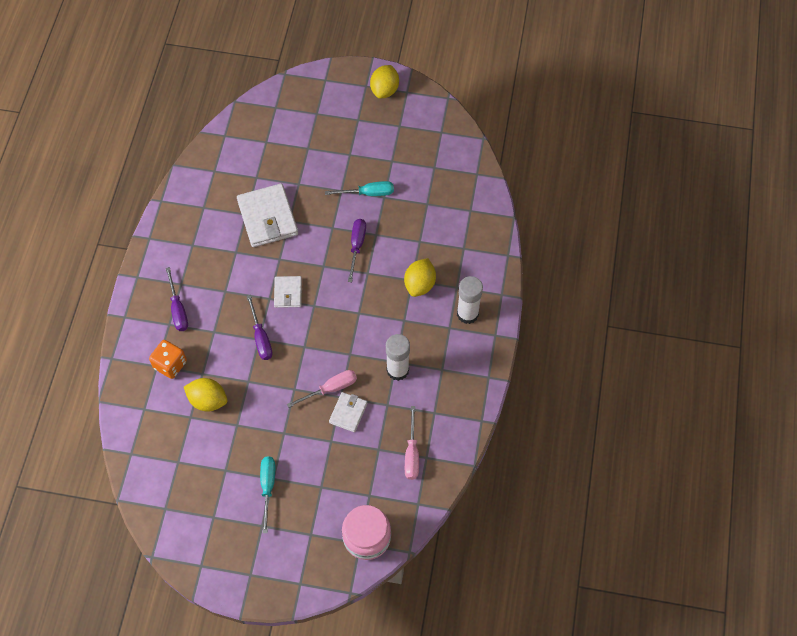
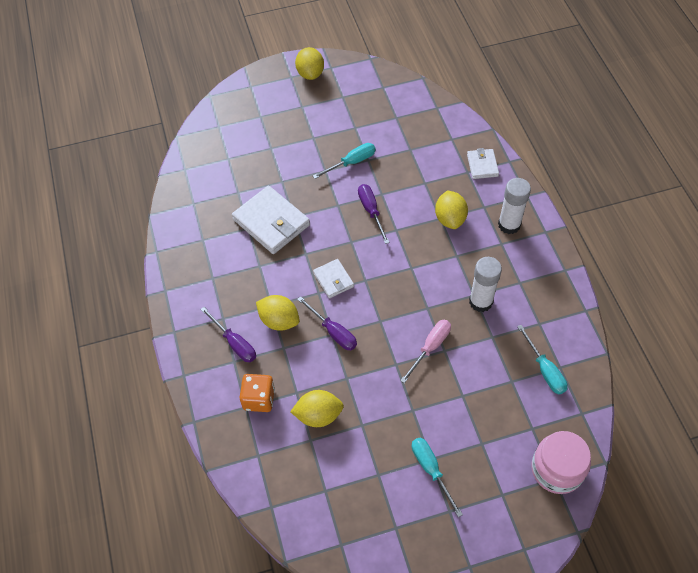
camera: 25 degrees left, 5 degrees down
white wallet [329,392,367,432] -> white wallet moved to [467,148,499,179]
pink screwdriver [405,406,419,480] -> turquoise screwdriver [517,325,568,394]
none -> yellow lemon [256,295,300,331]

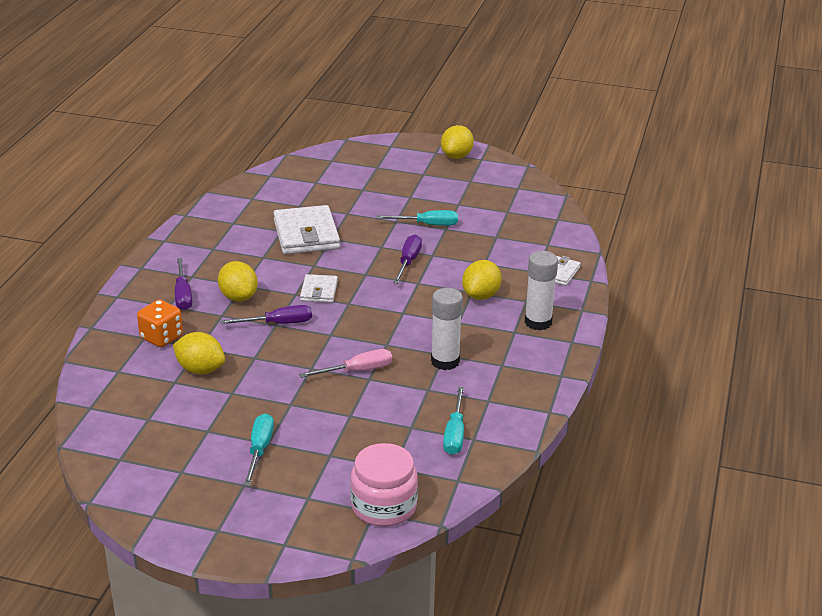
camera: 30 degrees right, 25 degrees down
purple screwdriver [297,296,357,350] -> purple screwdriver turned 90 degrees counterclockwise [220,305,312,324]

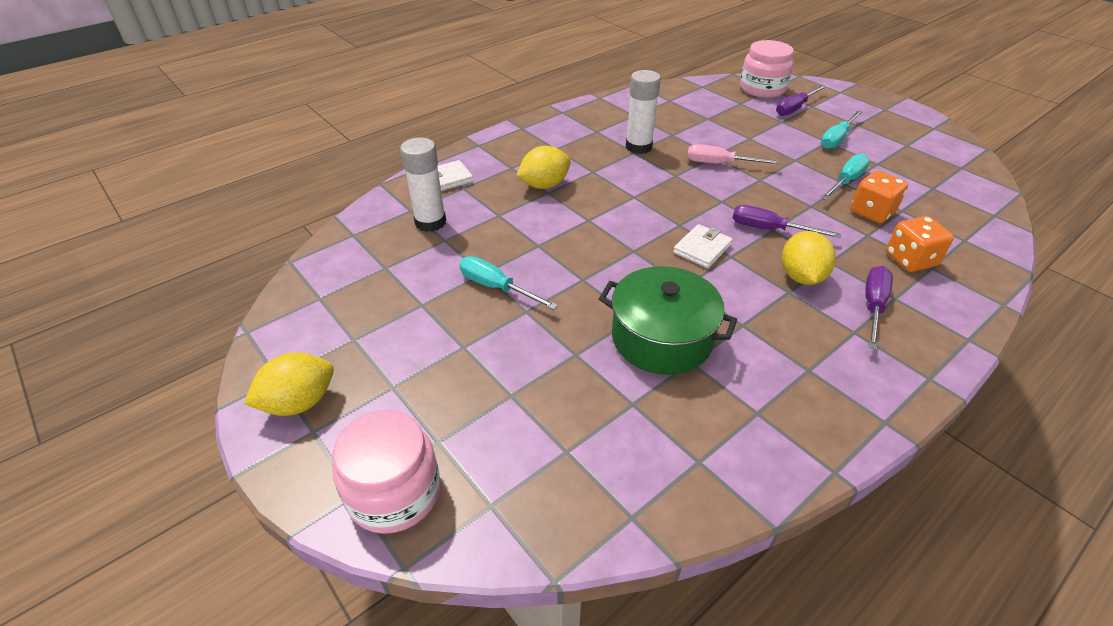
camera: 145 degrees left, 10 degrees up
yellow lemon [173,332,225,374] -> orange dice [850,170,908,223]
white wallet [273,205,340,255] -> green pot [599,266,737,375]
purple screwdriver [393,234,422,284] -> purple screwdriver moved to [776,85,826,116]
turquoise screwdriver [443,387,464,455] -> turquoise screwdriver moved to [821,154,870,200]
white glue stick [525,251,558,330] -> white glue stick moved to [400,137,446,232]
none -> pink jar [332,410,440,534]

